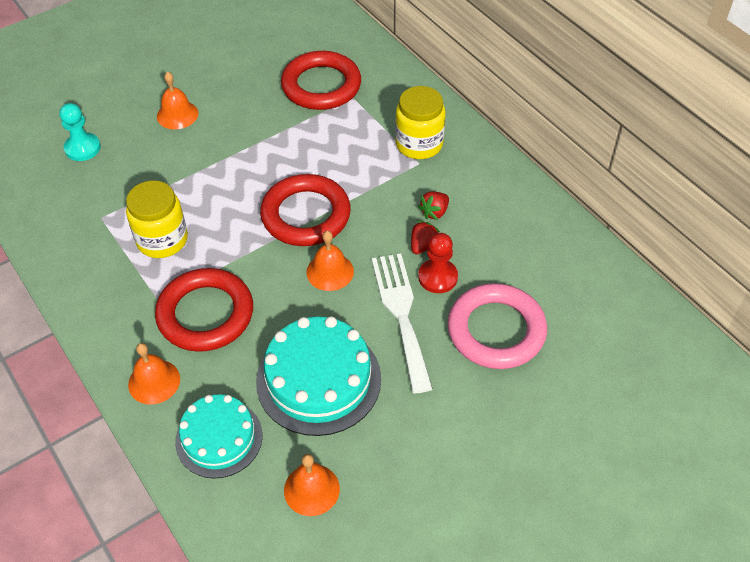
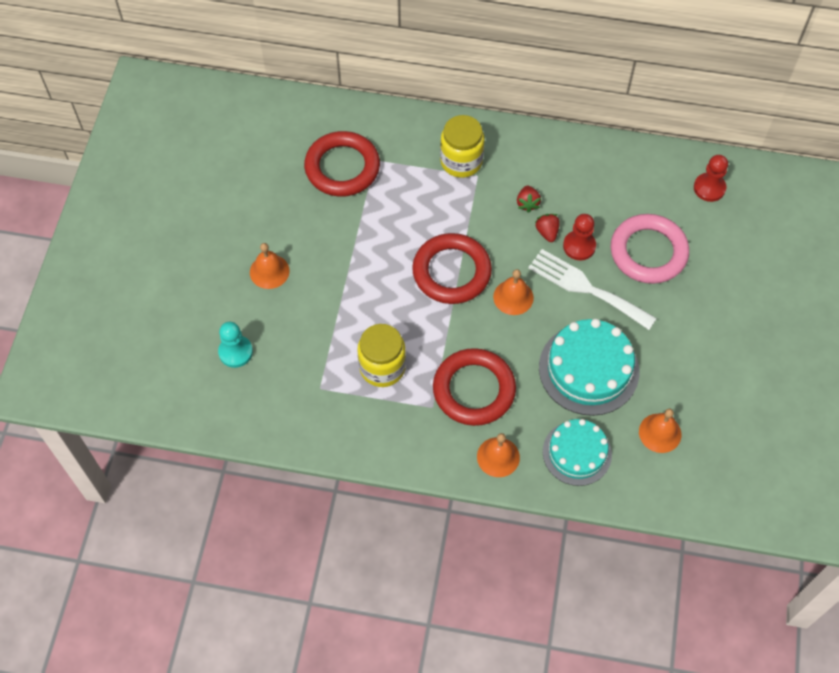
camera: 45 degrees left, 10 degrees up
none -> red pawn [694,155,728,202]

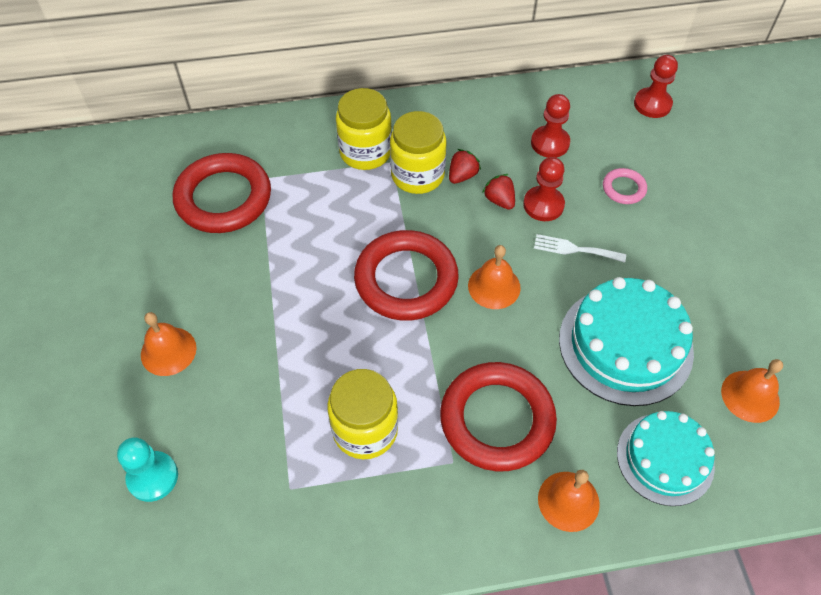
camera: 20 degrees left, 5 degrees down
red strawberry [517,185,541,213] -> red strawberry turned 120 degrees counterclockwise [449,149,481,184]
white fork [528,249,657,330] -> white fork [534,234,626,263], size x0.52
pink ring [611,214,689,284] -> pink ring [603,168,647,204], size x0.46
none -> yellow jar [390,111,447,194]
none -> red pawn [531,94,570,158]

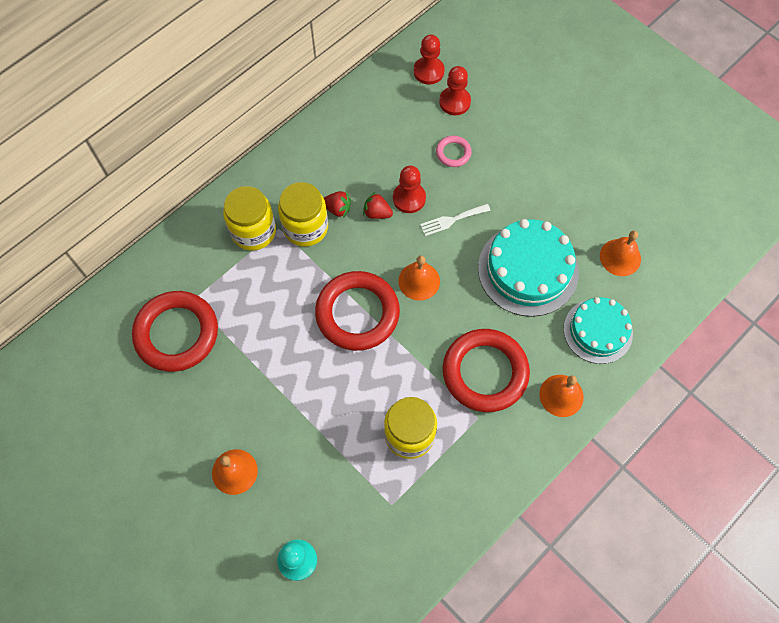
camera: 35 degrees left, 10 degrees up
red strawberry [449,149,481,184] -> red strawberry turned 105 degrees clockwise [324,191,351,217]
red pawn [531,94,570,158] -> red pawn moved to [439,66,471,115]

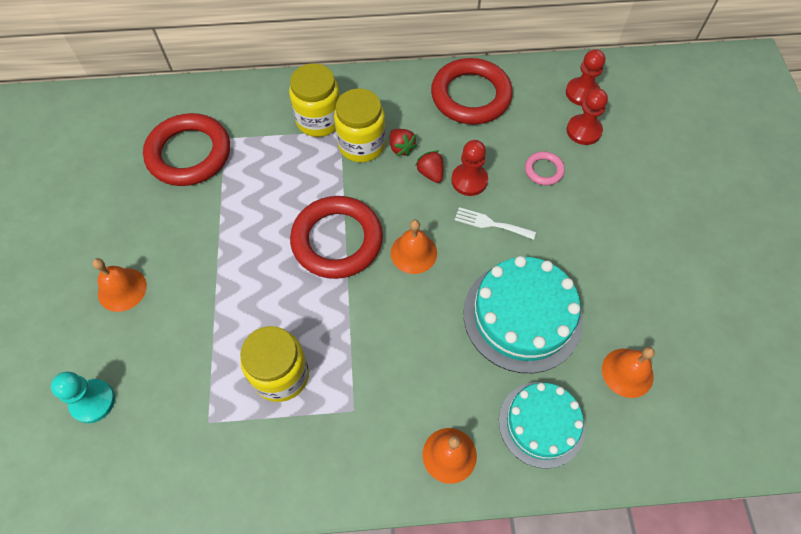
camera: 40 degrees right, 5 degrees down
red ring [443,329,530,412] -> red ring moved to [431,58,513,124]

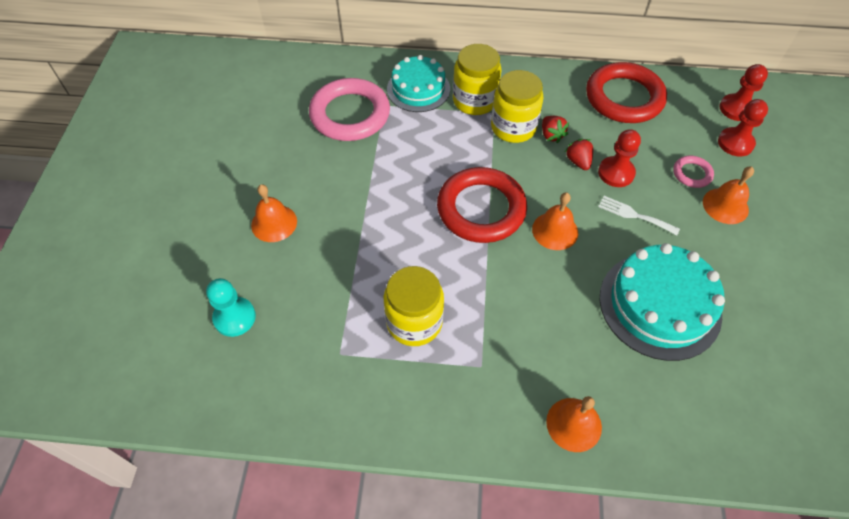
camera: 10 degrees right, 5 degrees down
red ring [143,113,230,186] -> pink ring [309,78,390,141]
turquoise cake [499,382,585,468] -> turquoise cake moved to [387,55,450,112]
orange bell [602,347,655,398] -> orange bell moved to [703,166,754,224]

